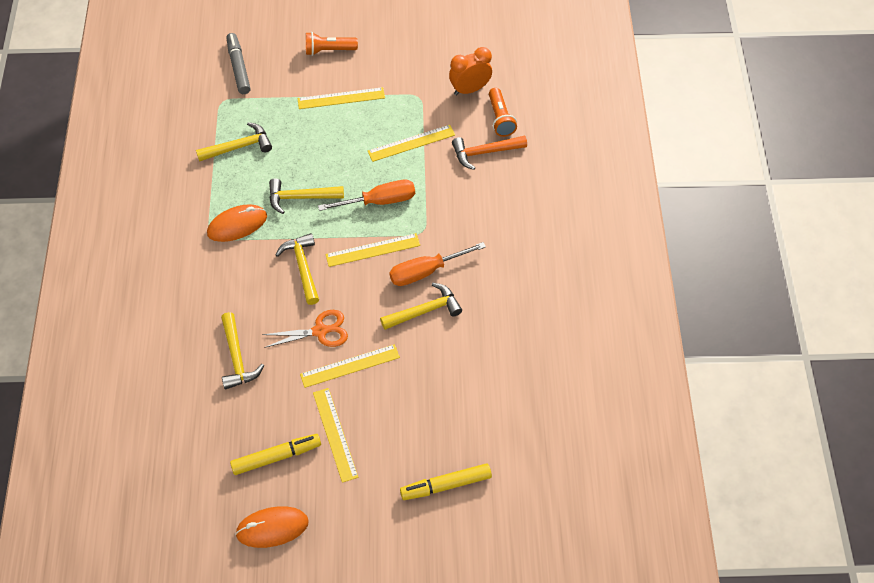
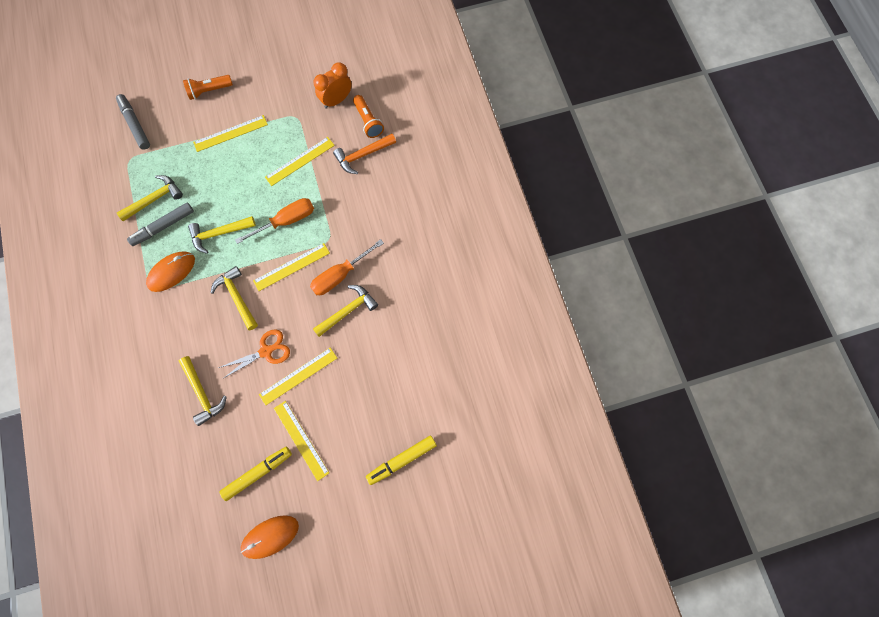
camera: 15 degrees left, 15 degrees up
none -> grey marker [127,202,194,246]

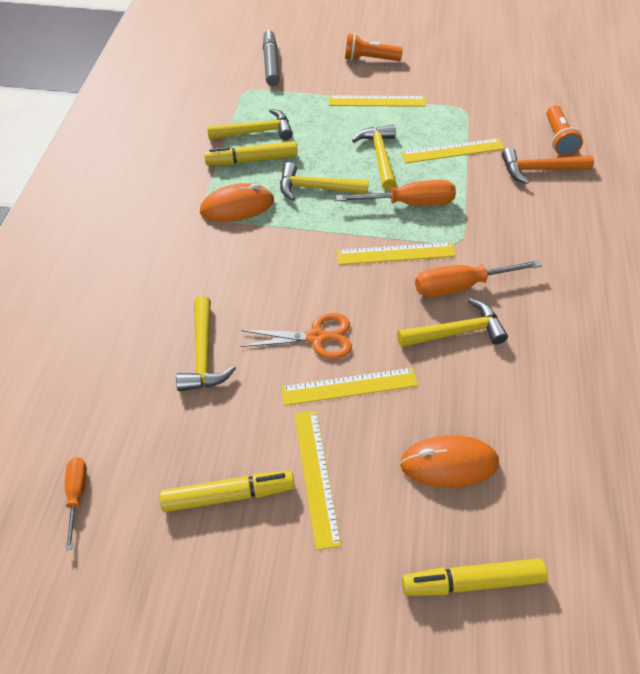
camera: 25 degrees right, 20 degrees down
grey marker [127,202,194,246] -> yellow marker [204,141,298,165]
yellow hammer [211,266,258,330] -> yellow hammer moved to [352,125,396,190]
orange mouse [240,515,299,559] -> orange mouse moved to [400,435,499,488]
orange clock [313,62,352,109] -> none
none -> orange screwdriver [65,457,87,550]

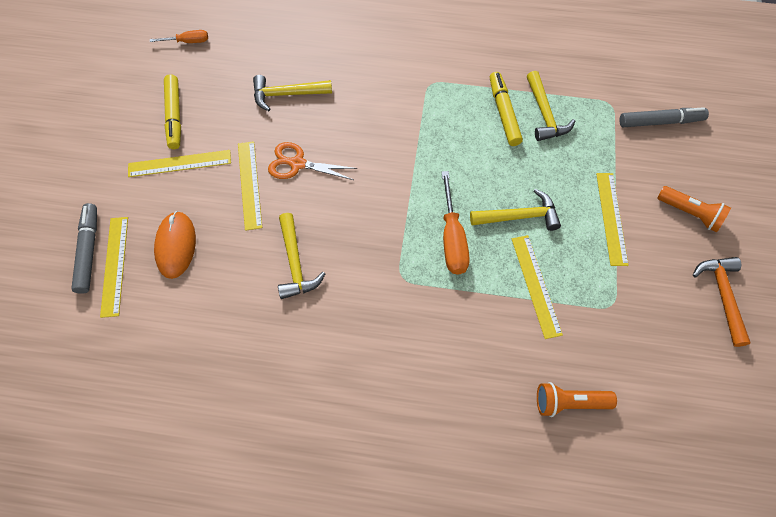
camera: 90 degrees right, 10 degrees up
orange mouse [200,183,274,222] -> none
orange scissors [241,313,352,359] -> orange scissors turned 105 degrees clockwise [268,142,357,180]
yellow hammer [280,162,369,201] -> none
yellow ruler [337,242,456,265] -> yellow ruler moved to [100,217,128,318]
orange flashlight [345,34,403,61] -> orange flashlight turned 120 degrees clockwise [657,186,731,232]
yellow marker [402,558,547,596] -> grey marker [71,203,97,294]
orange screwdriver [415,260,542,297] -> none
orange hammer [501,147,594,184] -> orange hammer moved to [693,257,751,347]

